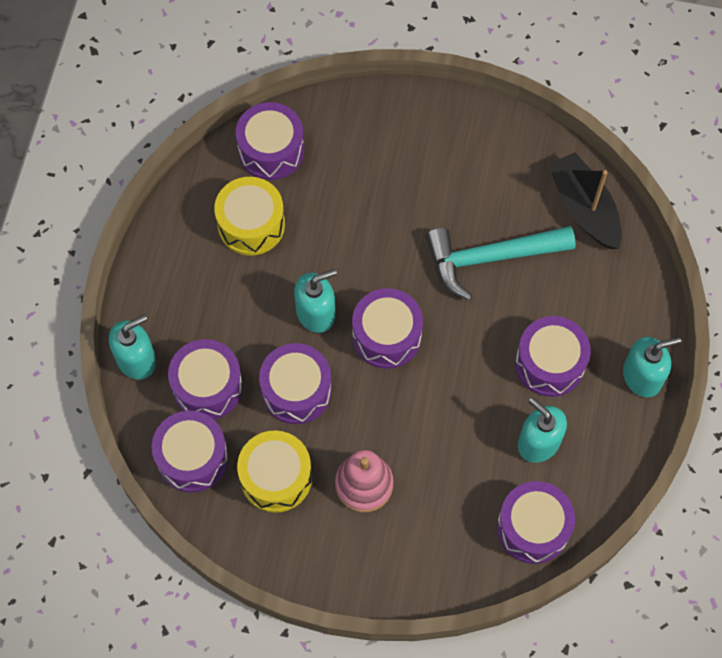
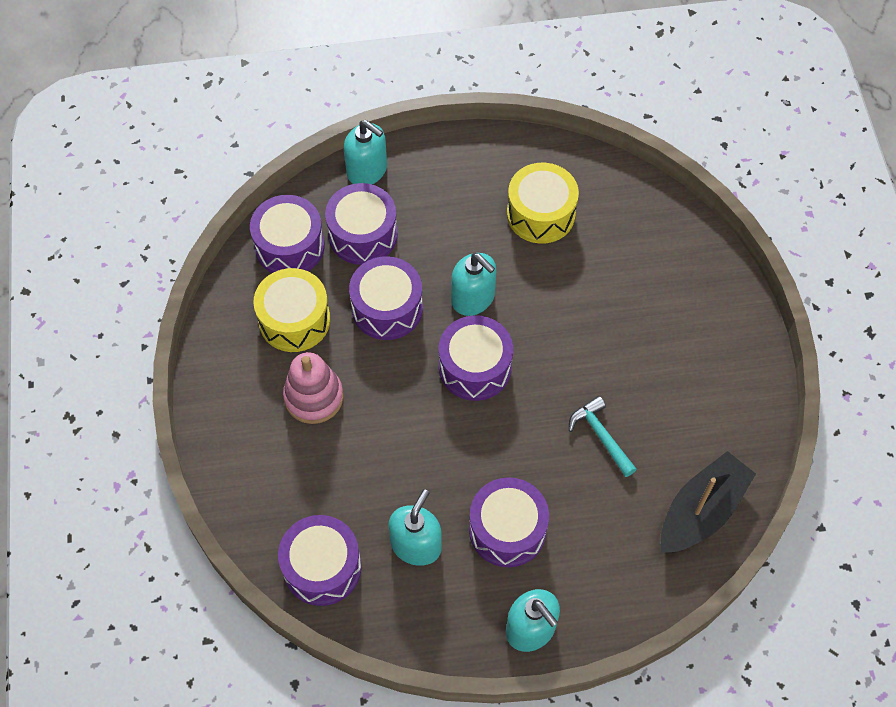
camera: 70 degrees right, 5 degrees down
purple drum [236,102,304,180] -> none
turquoise hammer [426,226,576,300] -> turquoise hammer [569,396,637,477], size x0.54

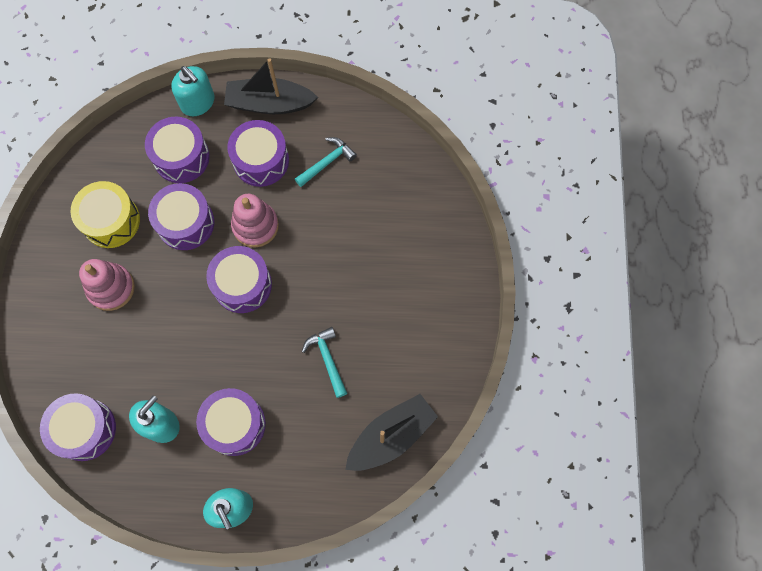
camera: 10 degrees right, 10 degrees up
purple drum [250,195,325,273] -> purple drum moved to [227,120,289,187]
turquoise soap dispenser [451,253,497,316] -> pink stacking toy [231,194,279,248]
yellow drum [507,163,579,244] -> turquoise hammer [295,137,357,187]
none -> black boat [224,58,318,114]

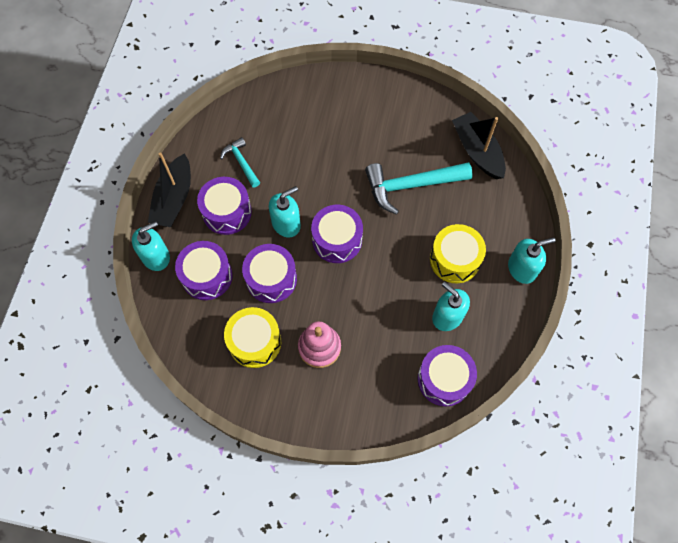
camera: 80 degrees left, 5 degrees down
purple drum [196,388,266,456] -> yellow drum [430,224,486,283]
pink stacking toy [231,194,279,248] -> turquoise soap dispenser [269,186,301,238]
turquoise hammer [302,327,347,398] -> turquoise hammer [365,162,473,215], size x1.84

